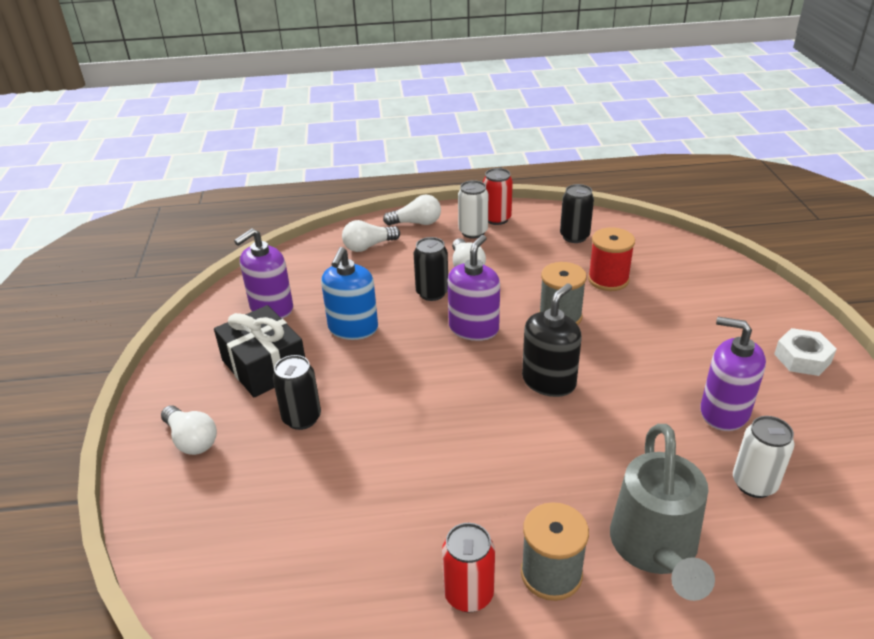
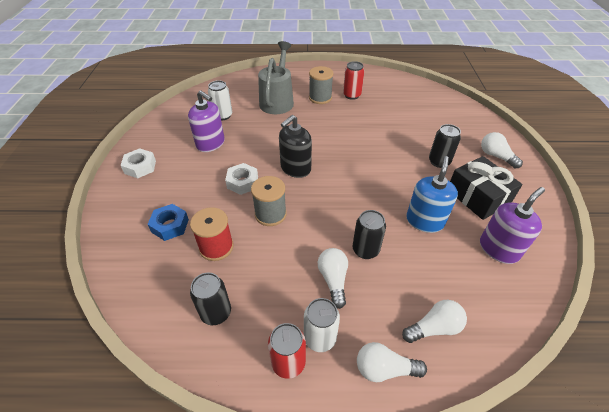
camera: 175 degrees left, 10 degrees up
purple soap dispenser [448,235,500,341] -> none
none -> blue nut [147,204,189,241]
none -> white nut [225,163,258,195]

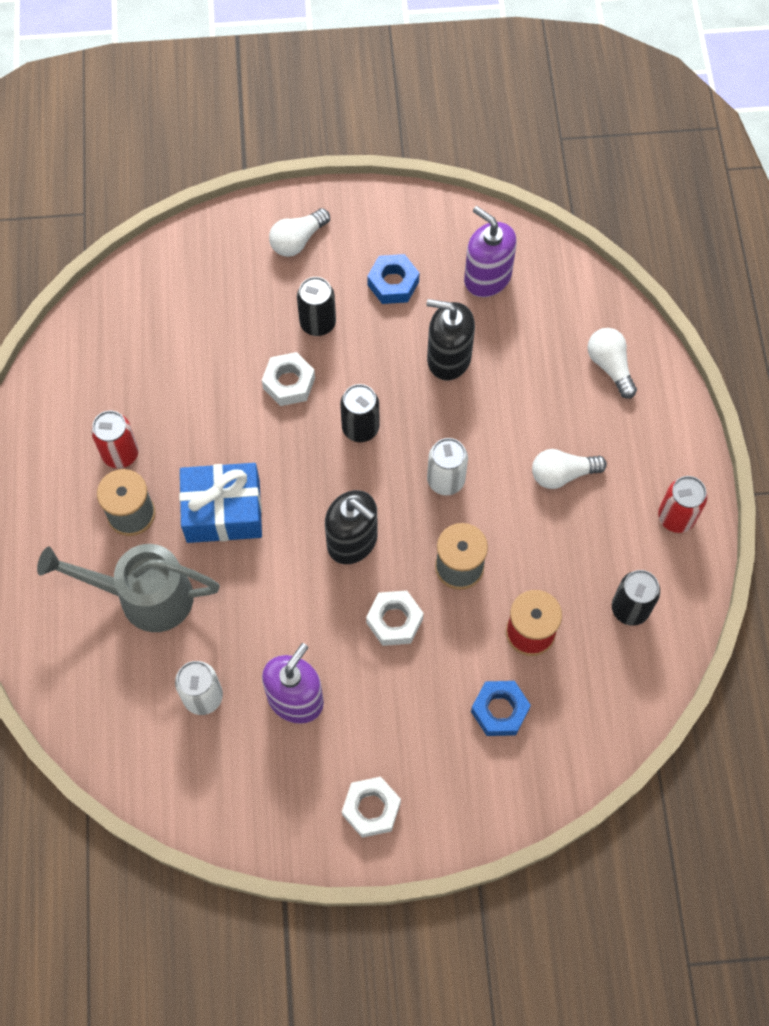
camera: 95 degrees left, 20 degrees up
white can [304,298,340,352] -> white can moved to [427,438,468,495]
black can [353,210,386,259] -> black can moved to [340,384,379,442]
white light bulb [357,342,427,382] -> none
blue soap dispenser [406,156,458,233] -> black soap dispenser [427,299,475,381]
black gift [450,156,523,220] -> blue nut [367,254,419,304]
none -> blue gift [179,463,262,543]
none -> white nut [262,352,315,406]

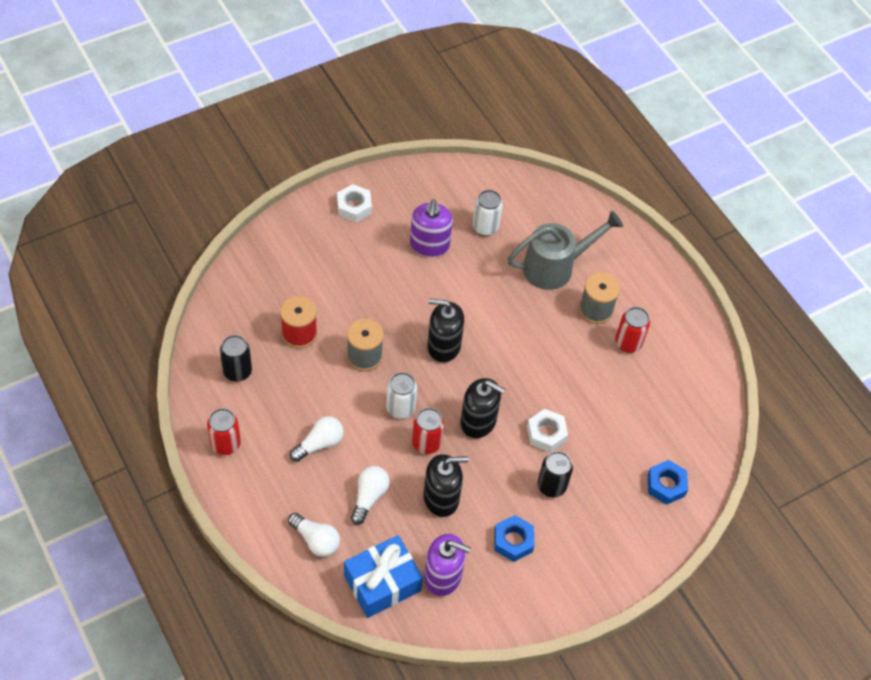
camera: 150 degrees right, 10 degrees down
blue gift [179,463,262,543] -> blue gift moved to [344,535,423,618]
white light bulb [269,208,330,257] -> white light bulb moved to [351,466,390,525]
black can [340,384,379,442] -> black soap dispenser [461,378,505,439]
white nut [366,591,424,646] -> none
blue nut [471,681,531,736] -> blue nut moved to [648,460,688,505]
none -> red can [412,408,444,454]

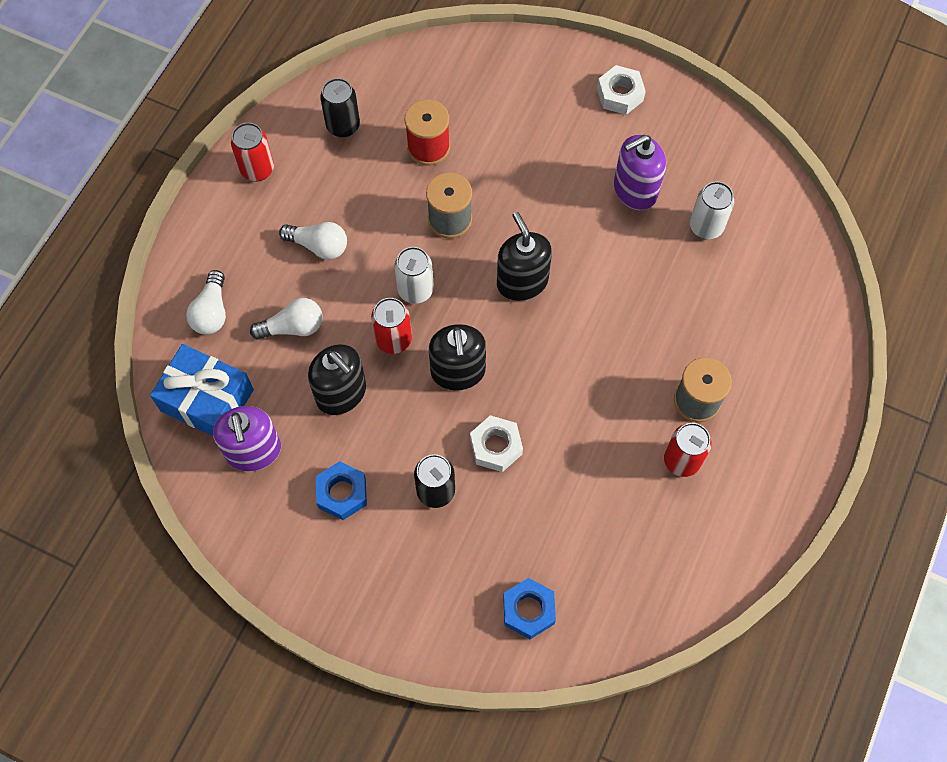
camera: 60 degrees right, 10 degrees up
grey watering can [507,210,623,290] -> none

